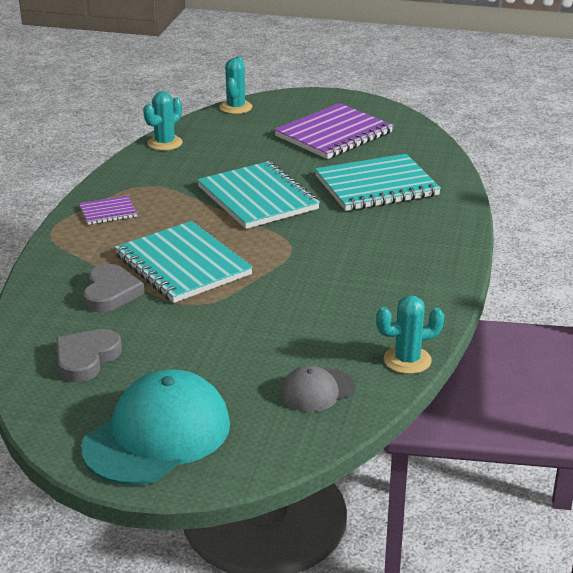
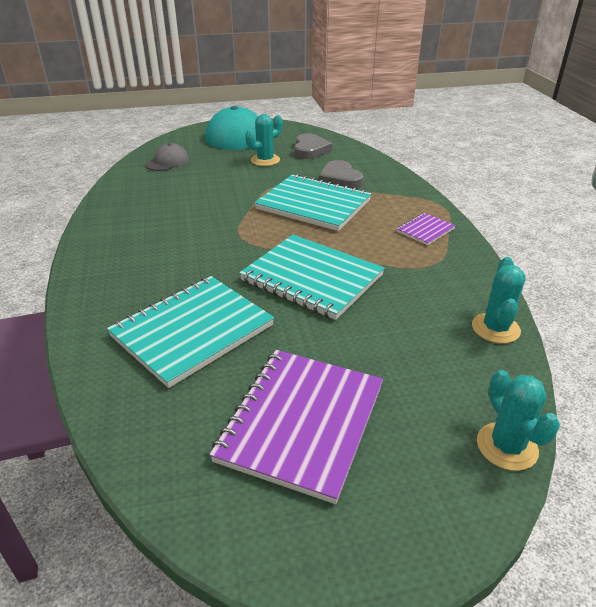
camera: 155 degrees right, 5 degrees up
turquoise cactus [376,295,444,374] -> turquoise cactus moved to [245,114,283,166]

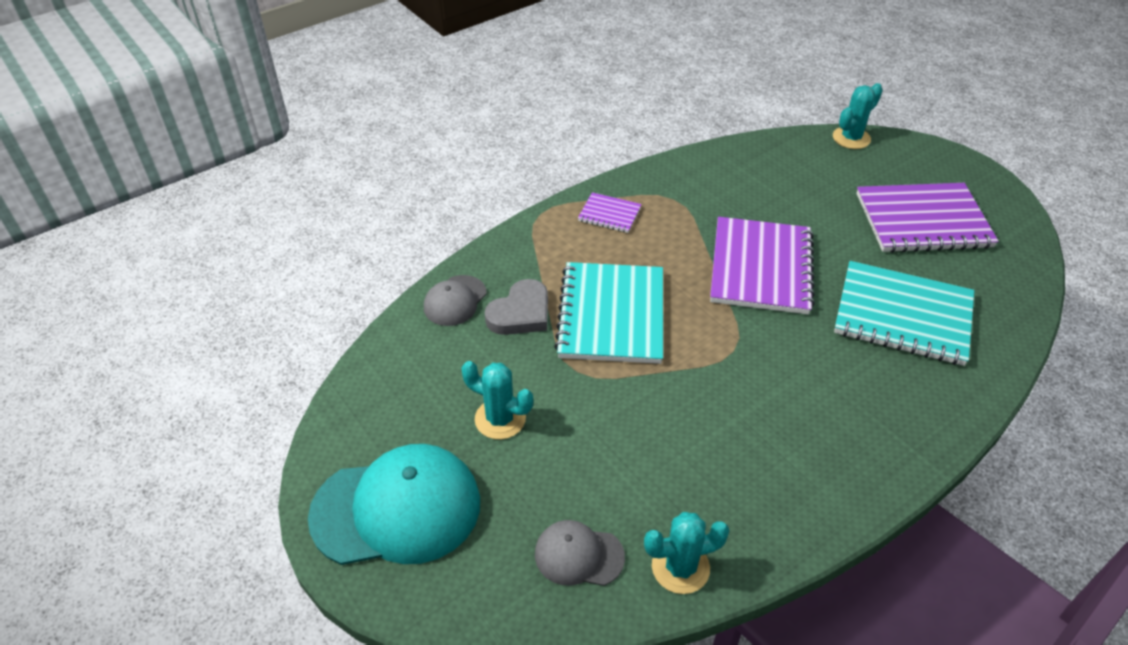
camera: 115 degrees left, 10 degrees up
turquoise notebook [239,235,385,320] -> purple notebook [710,217,815,314]
grey heart [294,133,333,159] -> none
turquoise cactus [472,257,526,344] -> turquoise cactus moved to [644,512,730,594]
none -> grey cap [424,275,487,326]

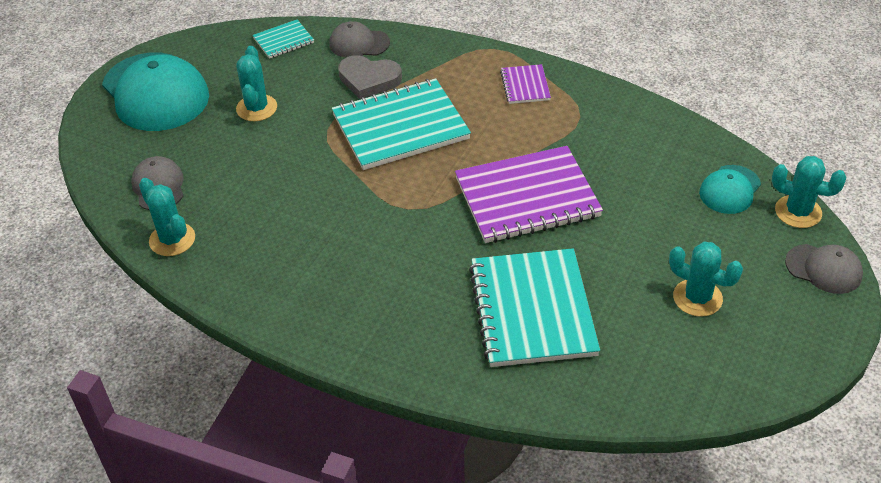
camera: 65 degrees right, 0 degrees up
purple notebook [857,183,999,253] -> turquoise cactus [669,242,743,317]
none -> turquoise notebook [253,19,314,59]
none -> turquoise cap [699,165,761,214]
none -> grey cap [785,244,863,294]

